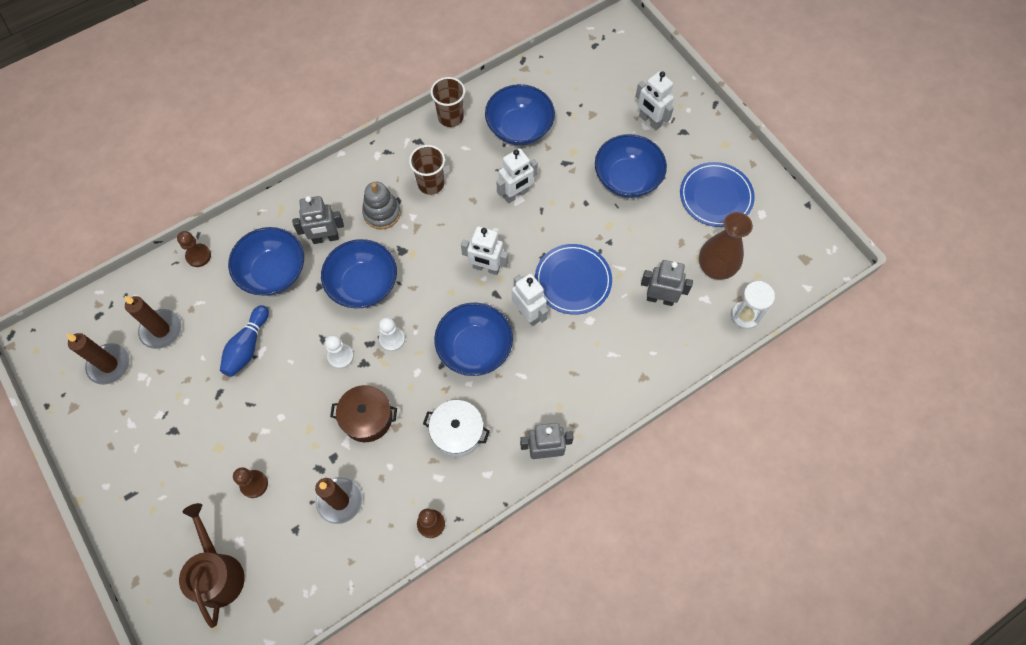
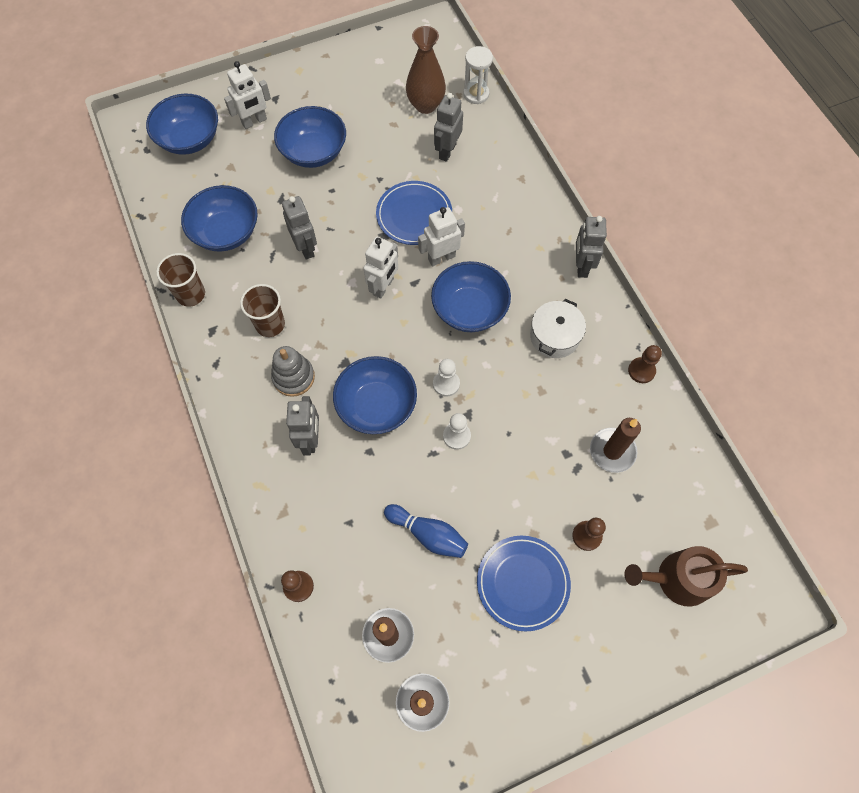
camera: 80 degrees left, 0 degrees up
blue bowl [228,227,304,296] -> blue bowl moved to [146,94,218,155]
brown pot [330,385,397,442] -> none
white robot [496,148,538,203] -> grey robot [282,196,317,260]
blue plate [680,162,755,227] -> blue plate moved to [477,536,571,631]

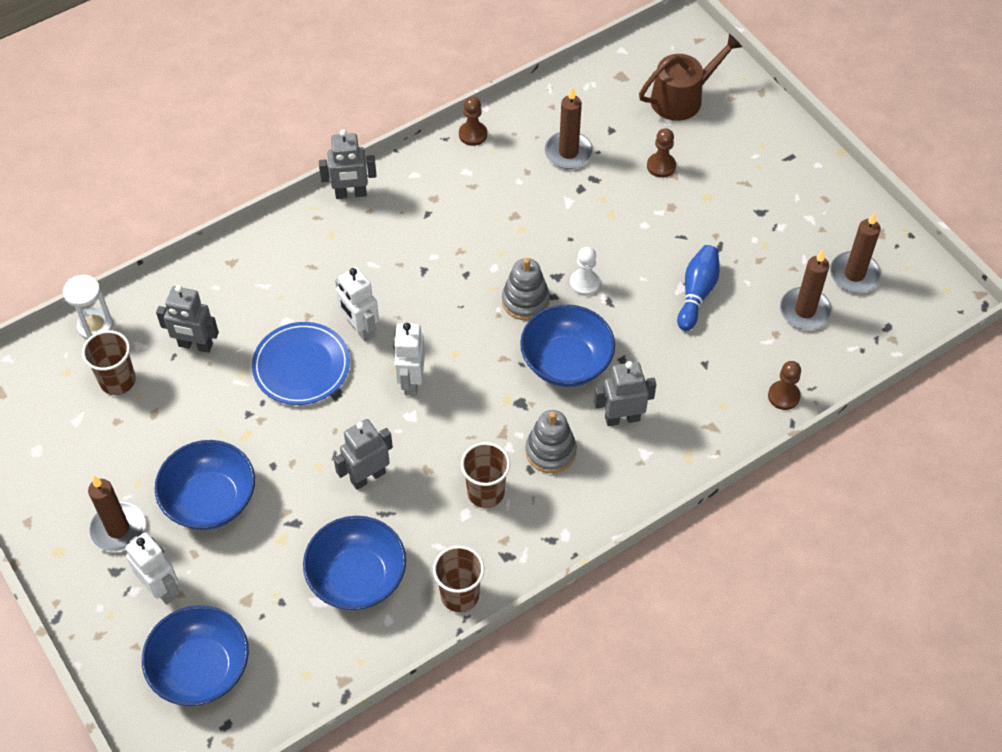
camera: 100 degrees left, 10 degrees down
white robot [363,237,398,299] -> white robot turned 105 degrees counterclockwise [393,323,425,396]
brown vase [406,26,446,114] -> brown cup [82,330,136,395]
blue bowl [431,261,511,332] -> none
white pawn [433,359,460,397] -> grey stacking toy [502,258,550,320]
blue plate [477,536,571,631] -> none
white pot [530,299,586,358] -> none
brown watering can [624,546,748,607] -> brown watering can turned 105 degrees counterclockwise [639,34,742,121]
none -> brown candle [88,476,146,552]

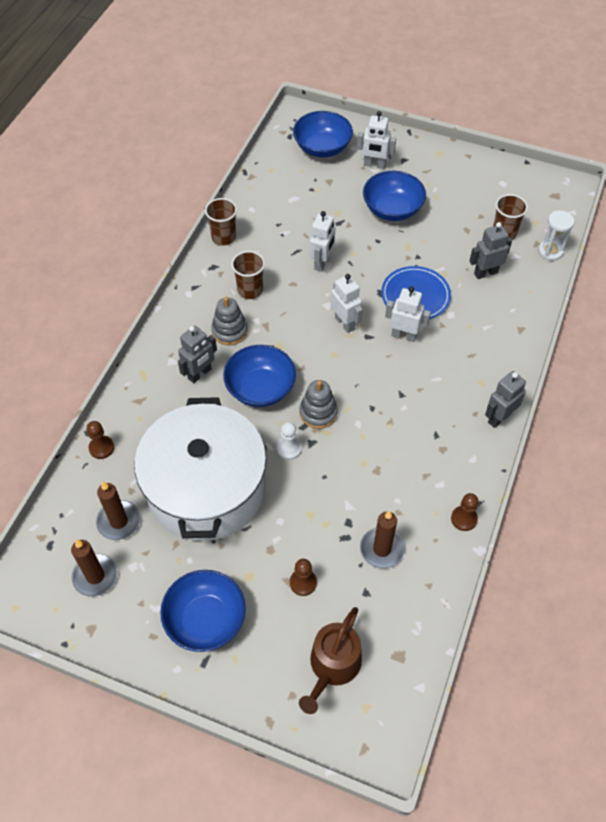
camera: 145 degrees right, 0 degrees up
brown candle [88,476,146,552] -> none
blue bowl [303,516,406,610] -> blue bowl moved to [160,570,246,652]
grey robot [334,419,393,490] -> white robot [310,211,335,272]
blue bowling pin [677,245,720,331] -> white pot [134,397,267,541]

